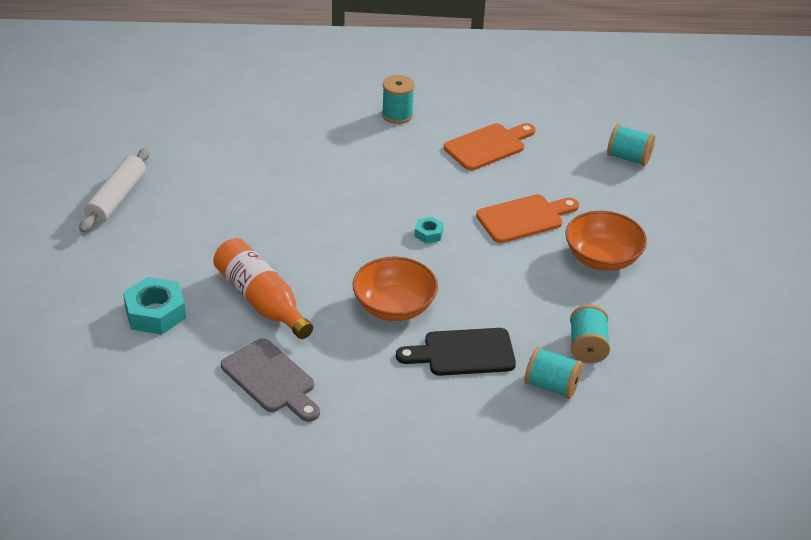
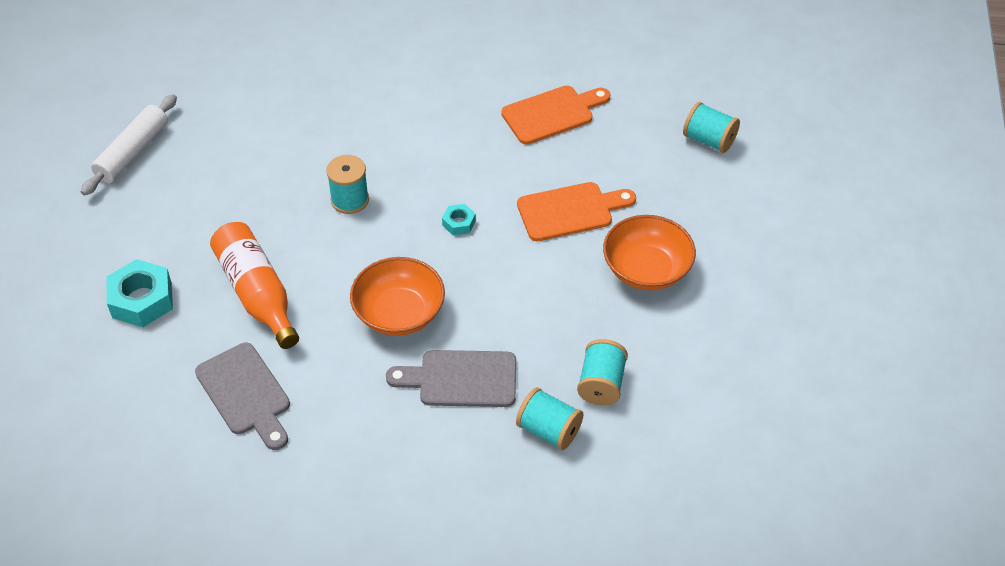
camera: 10 degrees right, 10 degrees up
turquoise spool [382,75,415,124] -> turquoise spool moved to [326,155,369,214]
black cutting board [396,328,516,376] -> grey cutting board [386,350,516,407]

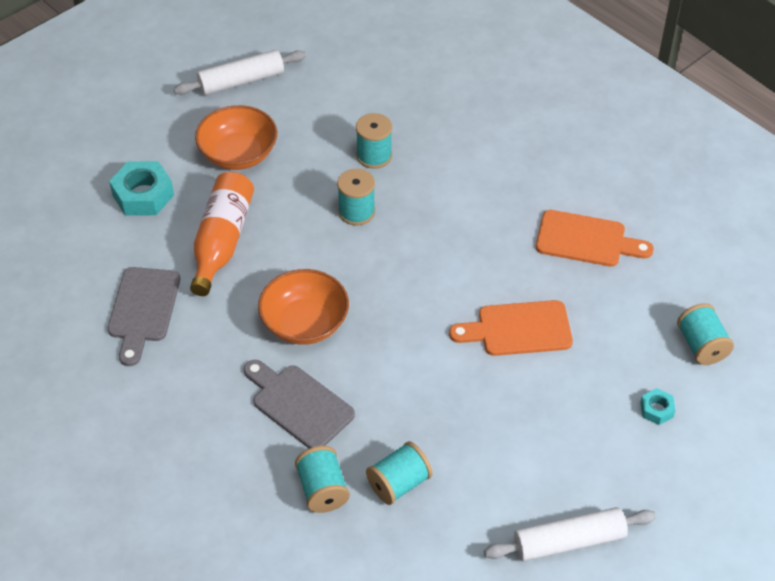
camera: 40 degrees right, 0 degrees up
turquoise nut [442,204,476,235] -> turquoise nut moved to [640,388,676,425]
orange cutting board [517,182,636,241] -> orange cutting board turned 150 degrees clockwise [449,300,573,356]
orange bowl [603,215,696,290] -> orange bowl moved to [195,105,277,170]
none -> turquoise spool [356,113,392,169]
none -> white rolling pin [484,507,656,561]

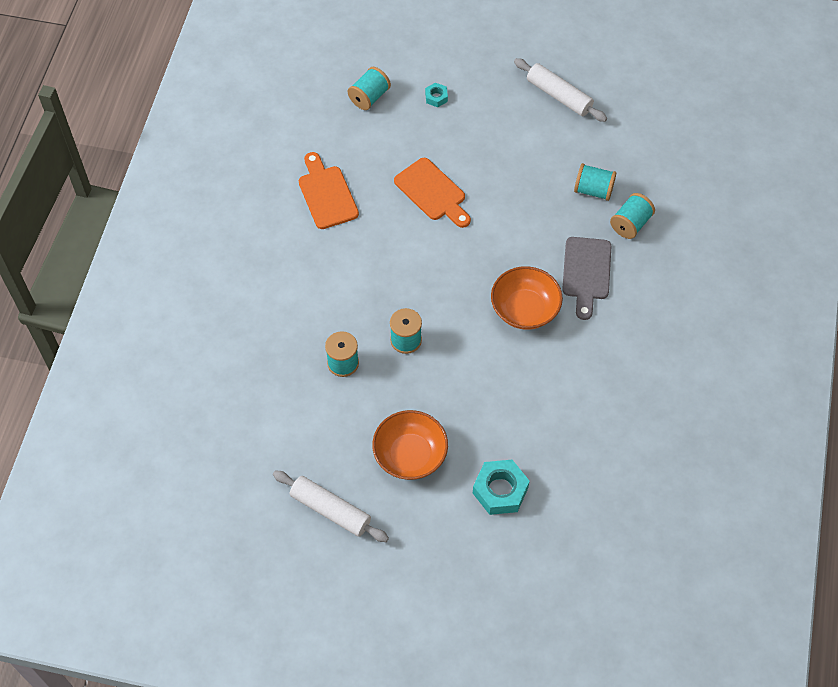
camera: 125 degrees left, 10 degrees up
grey cutting board [107,267,180,366] -> none
orange bottle [190,172,254,296] -> none

